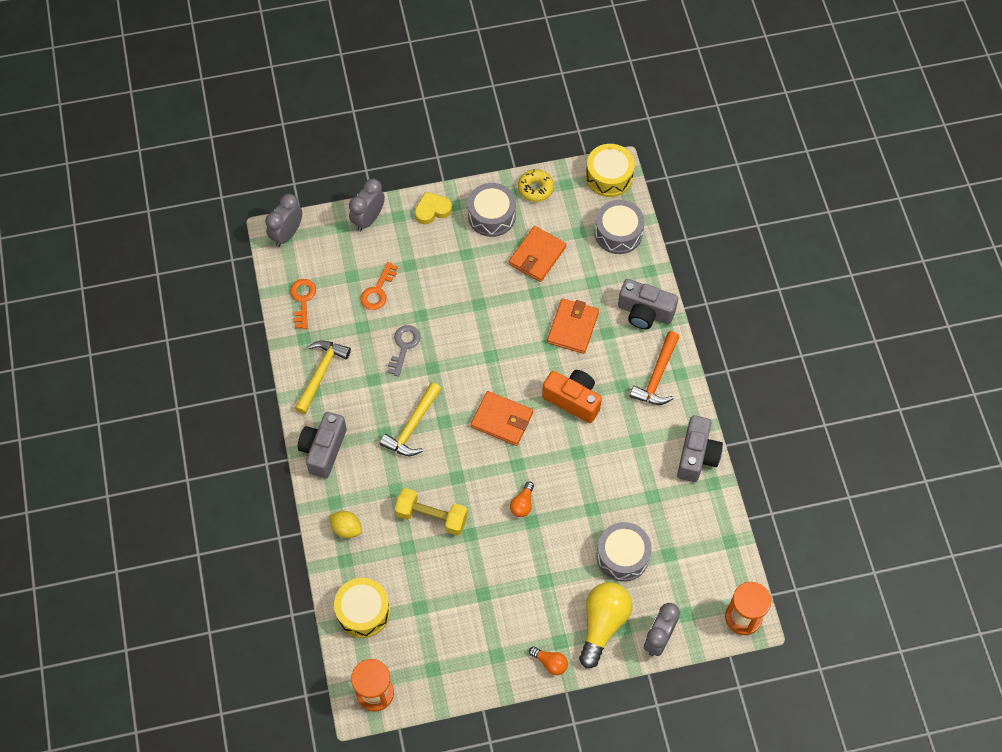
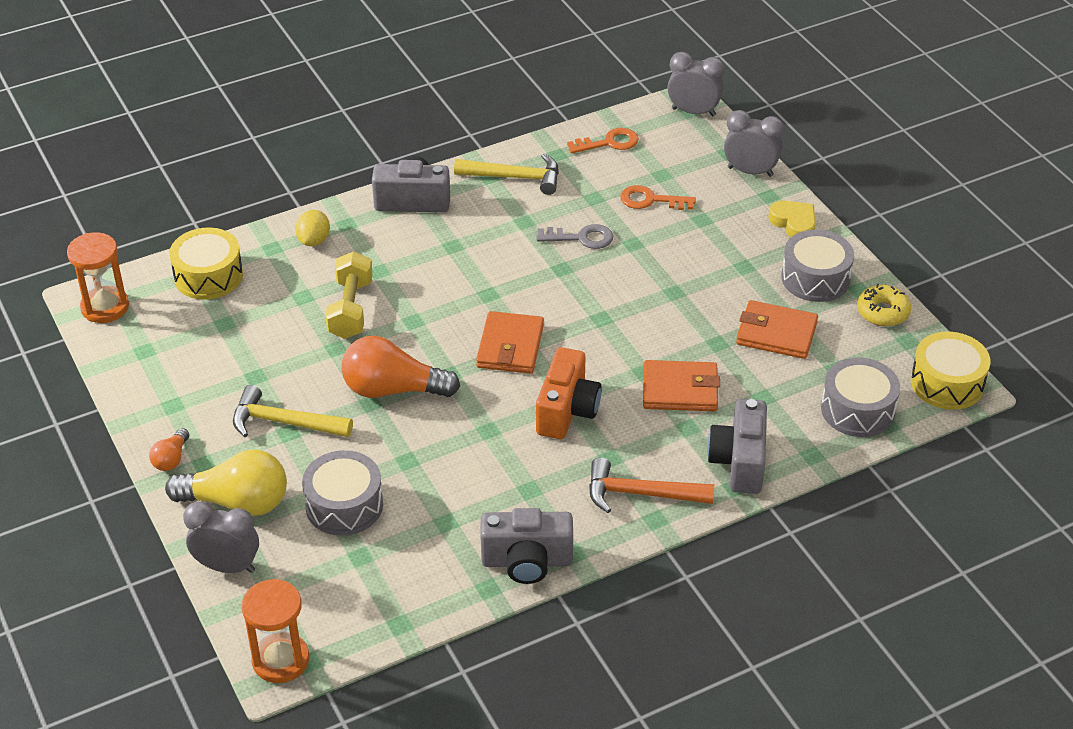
camera: 75 degrees right, 20 degrees down
yellow hammer [379,382,441,456] -> yellow hammer moved to [233,385,353,437]
orange light bulb [510,482,534,517] -> orange light bulb [341,336,460,398], size x2.05

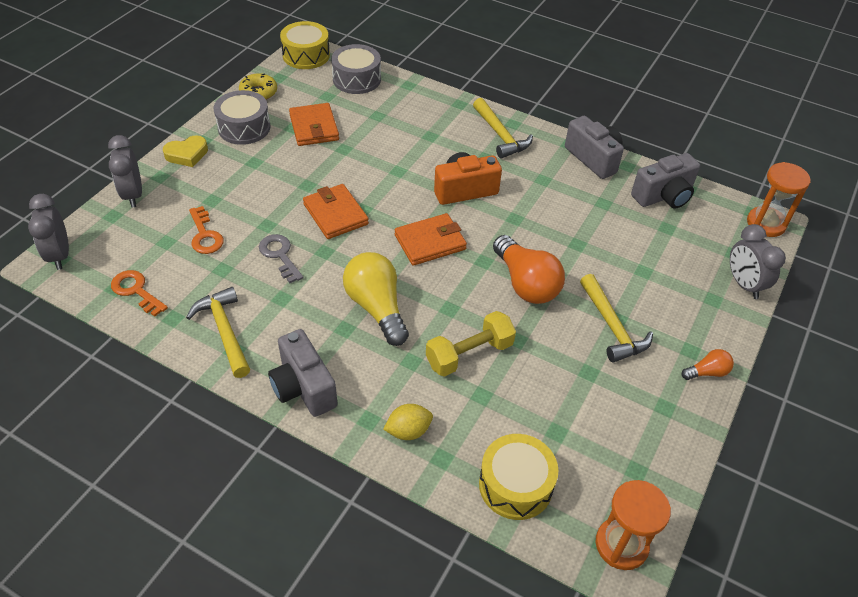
camera: 125 degrees left, 5 degrees up
yellow light bulb [165,450,287,516] -> yellow light bulb moved to [343,252,409,346]
grey drum [302,450,383,536] -> none
orange hammer [589,457,714,513] -> yellow hammer [473,98,533,158]
orange wallet [643,360,720,411] -> orange wallet moved to [303,184,369,239]
grey camera [707,399,767,494] -> grey camera moved to [631,153,700,208]
yellow heart [768,201,816,238] -> yellow heart turned 135 degrees counterclockwise [163,135,208,167]

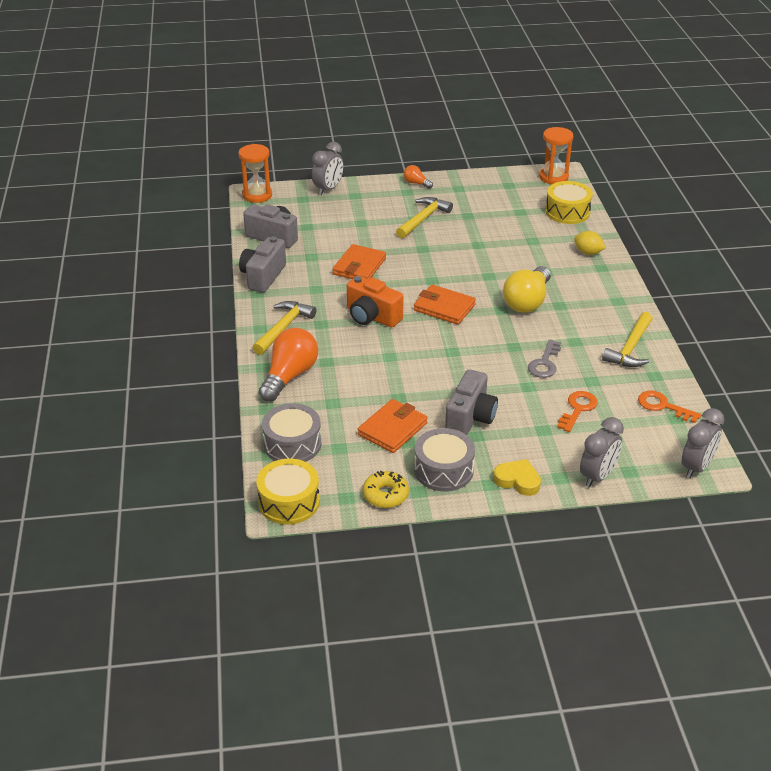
camera: 125 degrees left, 10 degrees down
orange key [111,270,168,317] -> orange key turned 120 degrees clockwise [638,390,701,423]
grey camera [268,329,338,417] -> grey camera moved to [445,369,498,435]
orange wallet [303,184,369,239] -> orange wallet moved to [333,244,386,279]
yellow dumbbell [426,311,516,377] -> none
orange light bulb [493,235,565,304] -> orange light bulb moved to [259,328,318,402]

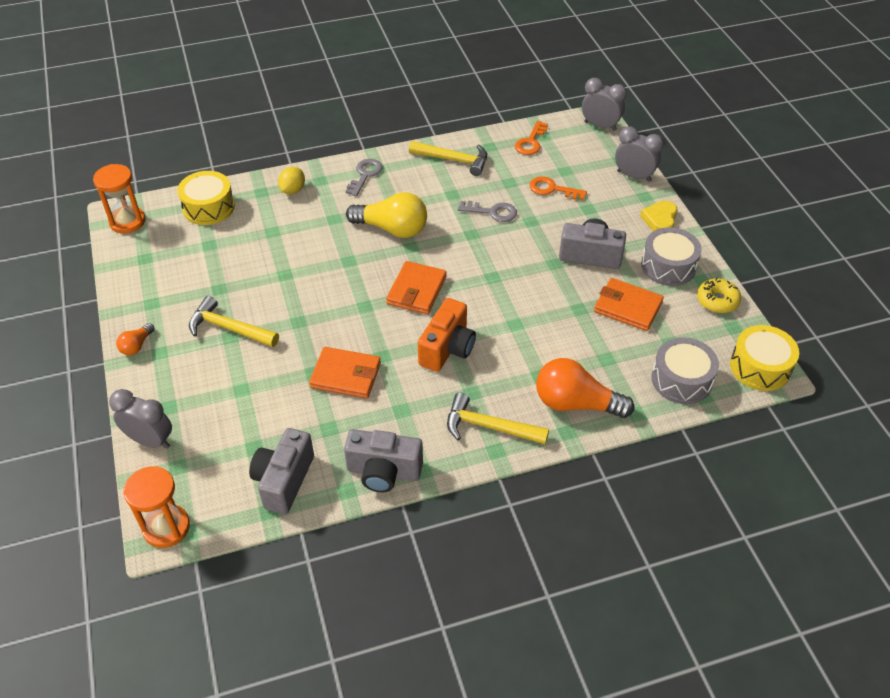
camera: 100 degrees left, 10 degrees up
none -> grey key [346,159,382,196]

